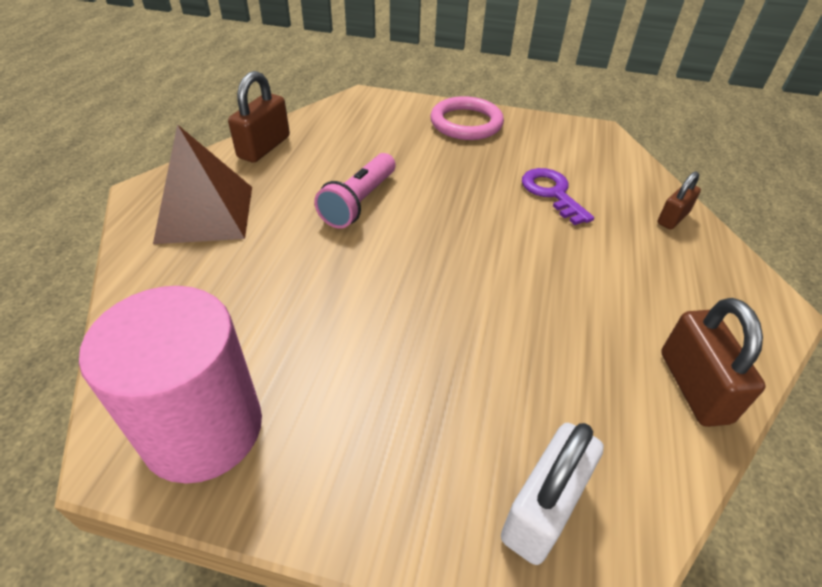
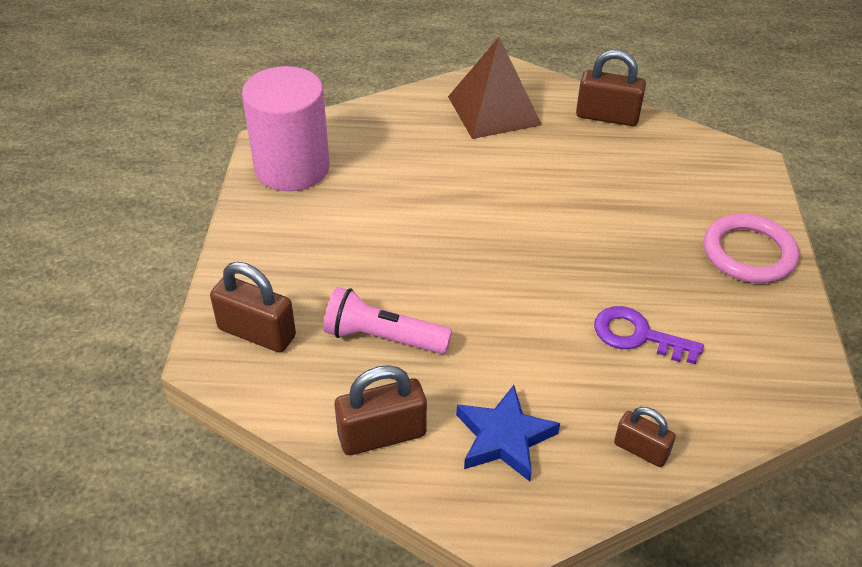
camera: 80 degrees right, 0 degrees up
pink flashlight [314,153,395,229] -> pink flashlight moved to [324,287,452,354]
white padlock [501,423,604,565] -> brown padlock [210,262,296,353]
purple key [522,168,594,225] -> purple key turned 120 degrees counterclockwise [594,306,704,365]
none -> blue star [456,385,560,481]

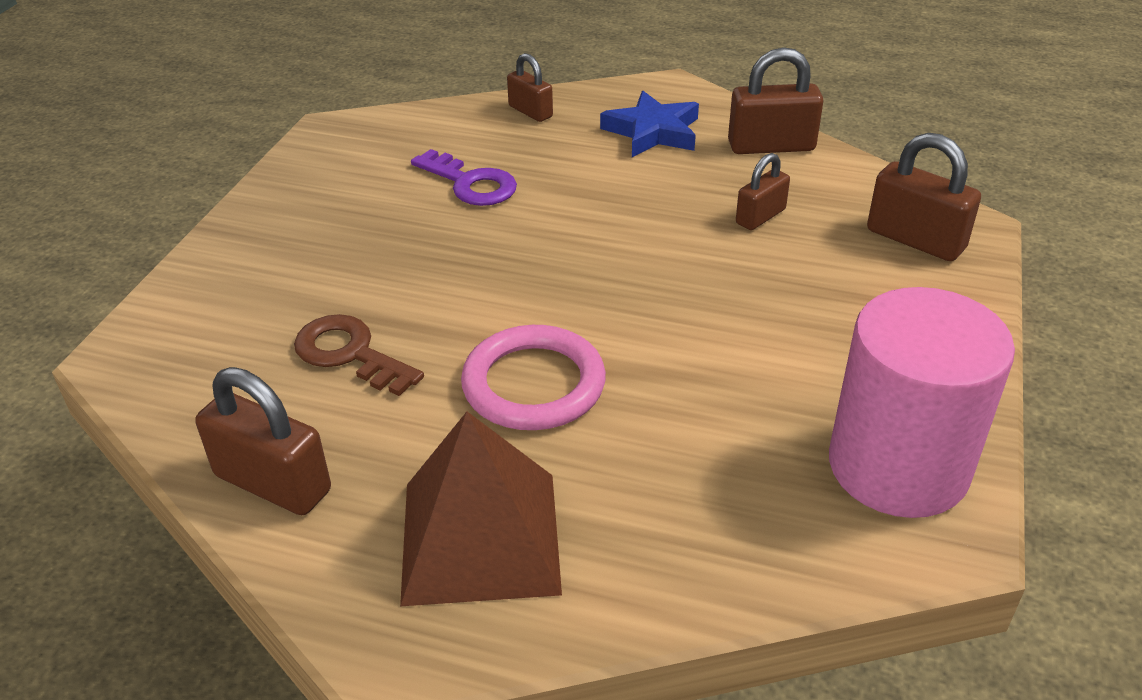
camera: 165 degrees left, 5 degrees down
pink flashlight [324,287,452,354] -> brown padlock [736,153,790,230]
pink ring [704,214,799,283] -> pink ring moved to [461,325,606,430]
none -> brown key [294,314,424,396]

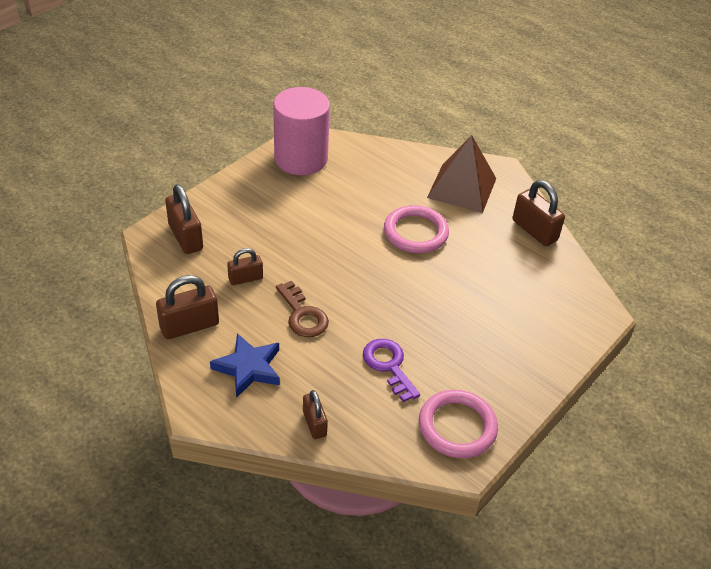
camera: 160 degrees left, 5 degrees up
brown key [294,314,424,396] -> brown key moved to [276,281,329,337]
brown padlock [728,47,823,154] -> brown padlock turned 45 degrees counterclockwise [156,275,219,339]
none -> pink ring [419,390,498,458]

